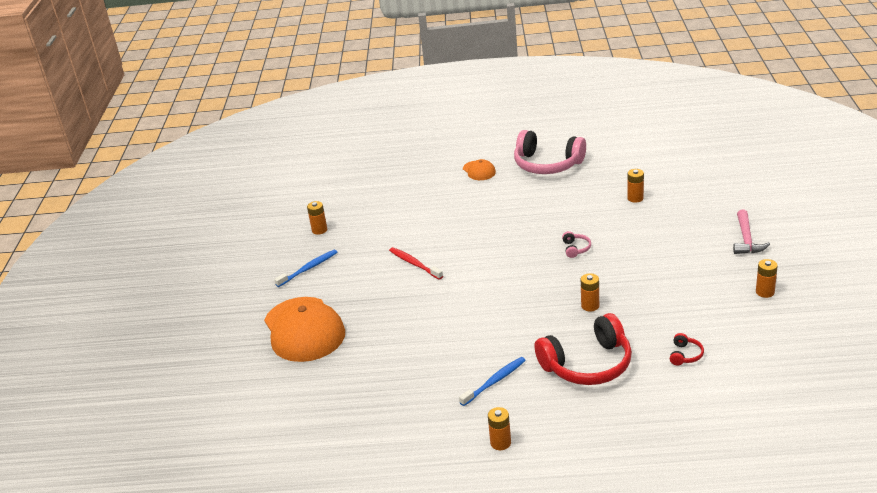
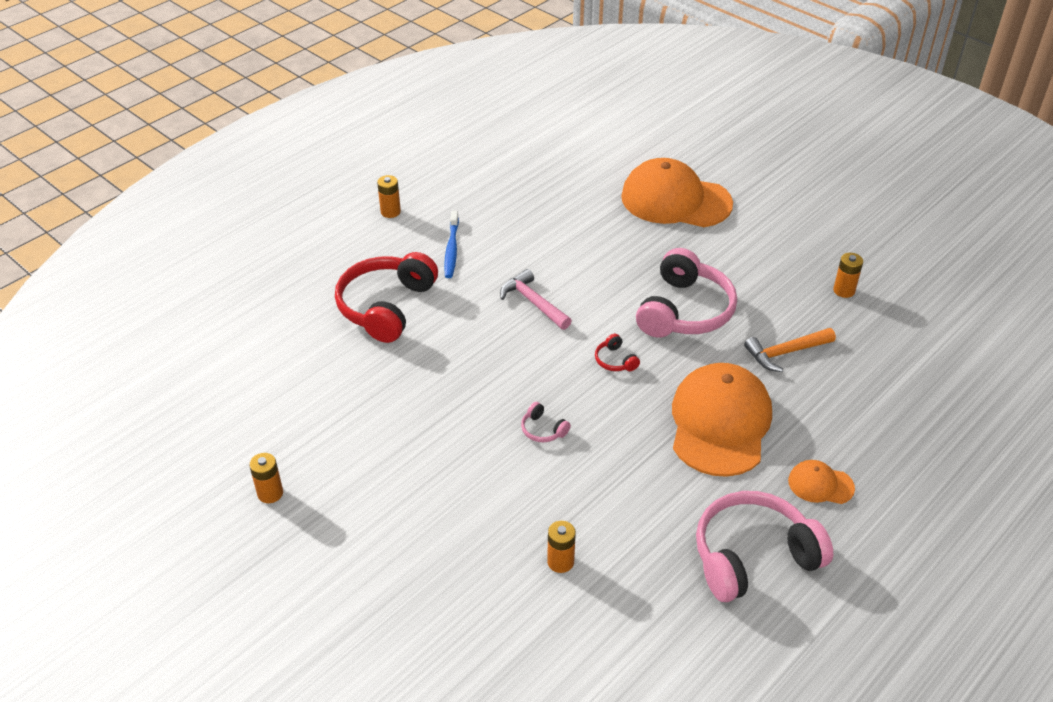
camera: 130 degrees right, 10 degrees up
blue toothbrush [274,249,337,287] -> none
red toothbrush [389,247,443,280] -> pink headphones [636,248,737,338]
orange battery [581,273,599,311] -> none
red headphones [670,333,704,365] -> red headphones moved to [595,334,640,371]
pink hammer [733,210,770,254] -> pink hammer moved to [500,269,572,330]
none -> orange cap [672,363,772,477]
none -> orange hammer [744,328,836,372]

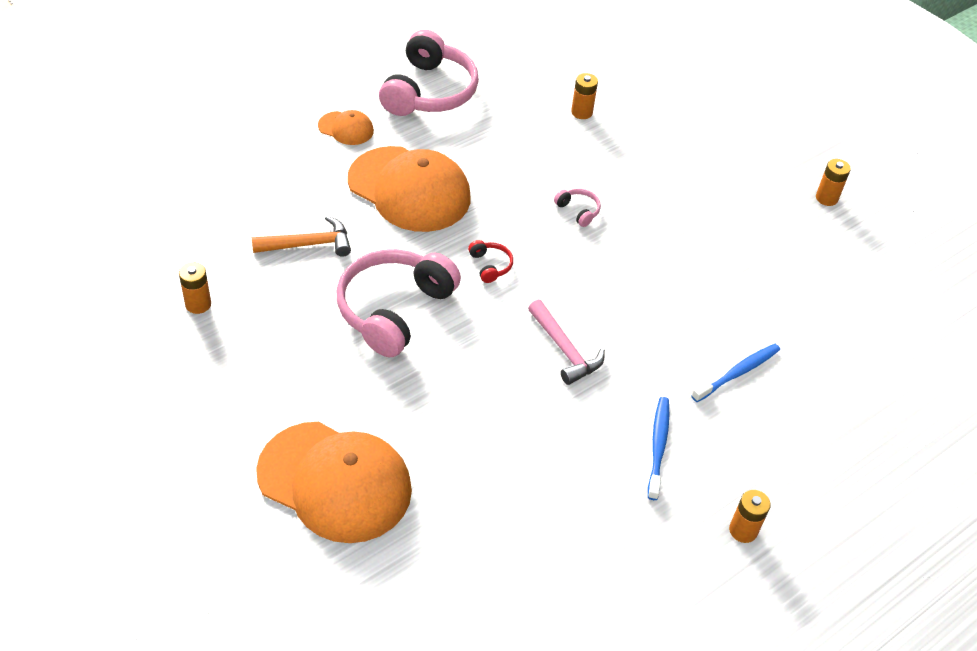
camera: 175 degrees left, 5 degrees up
red headphones [335,252,438,343] -> blue toothbrush [692,344,780,402]
orange cap [672,363,772,477] -> orange cap turned 75 degrees counterclockwise [348,146,470,232]
pink headphones [696,491,833,602] -> pink headphones turned 60 degrees counterclockwise [379,30,479,116]

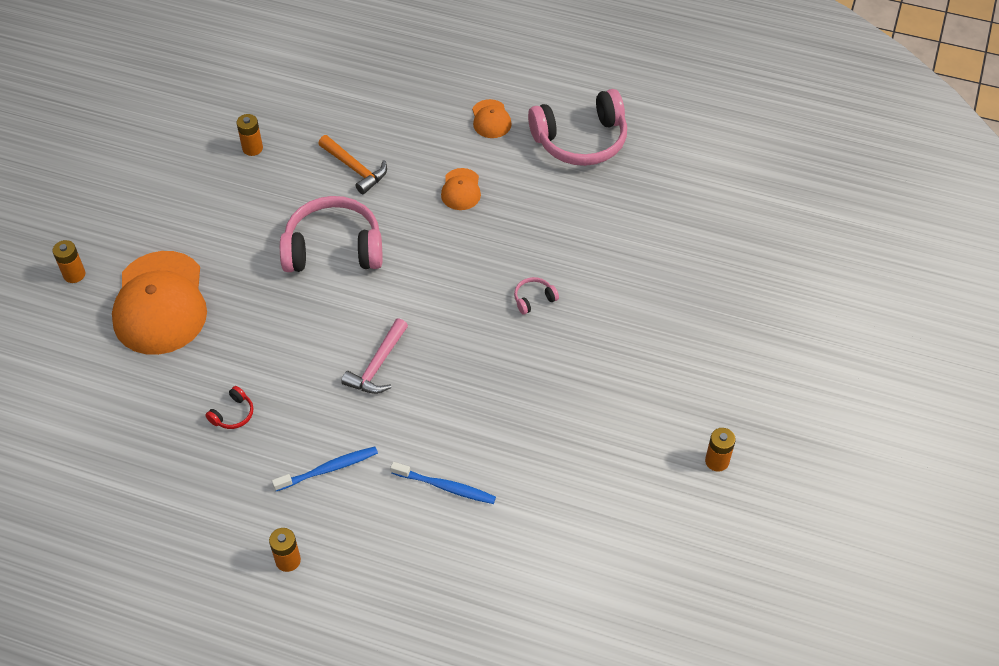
camera: 60 degrees right, 5 degrees up
orange cap [348,146,470,232] -> orange cap [441,168,481,210], size x0.46
red headphones [468,240,513,283] -> red headphones moved to [205,386,253,429]
pink headphones [554,189,601,227] -> pink headphones turned 135 degrees counterclockwise [514,277,559,315]
orange battery [571,73,598,119] -> orange battery moved to [53,240,85,283]

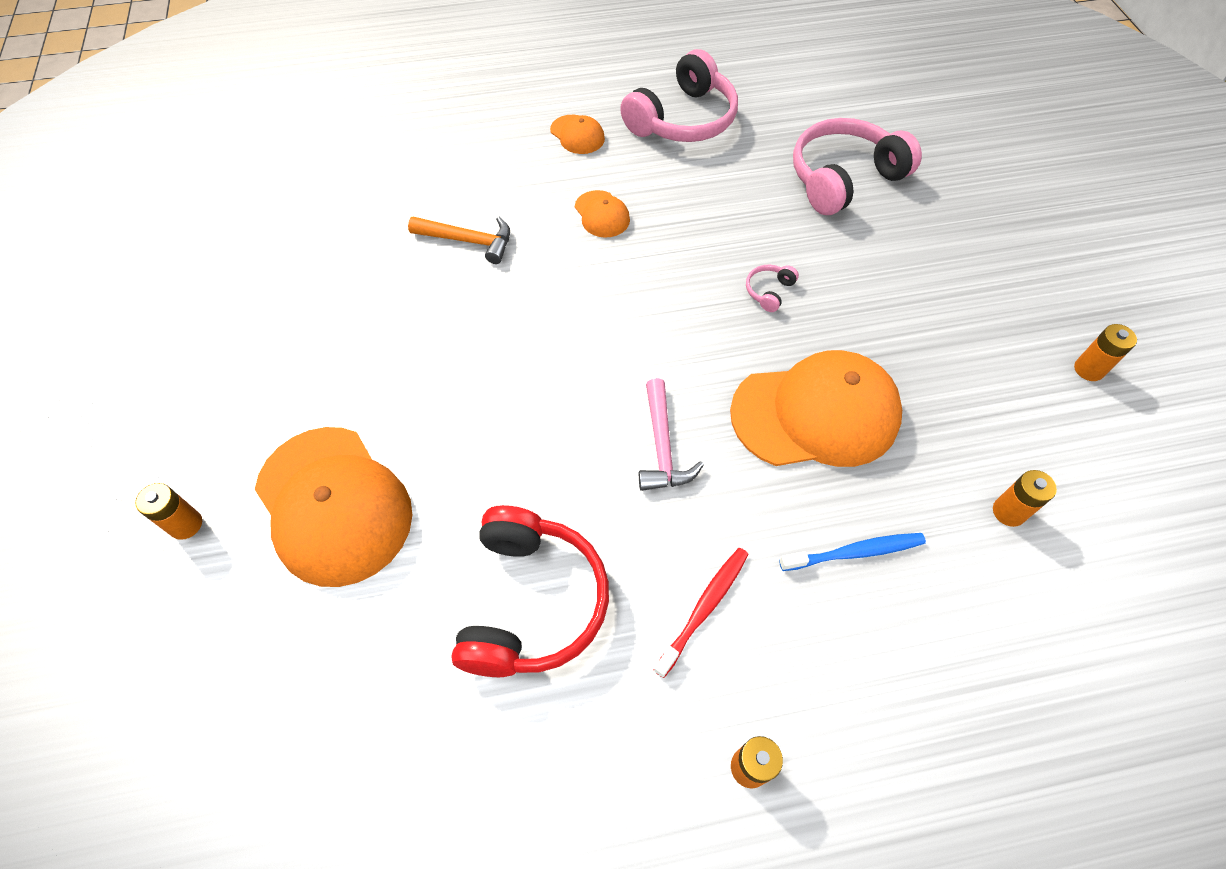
camera: 30 degrees left, 5 degrees up
red headphones [205,386,253,429] -> red headphones [451,505,609,677], size x2.46
orange battery [237,114,263,156] -> orange battery moved to [993,470,1057,527]
blue toothbrush [272,447,378,491] -> red toothbrush [653,548,749,678]
pink headphones [280,196,382,272] -> pink headphones moved to [793,118,922,215]
none -> orange cap [730,350,902,467]

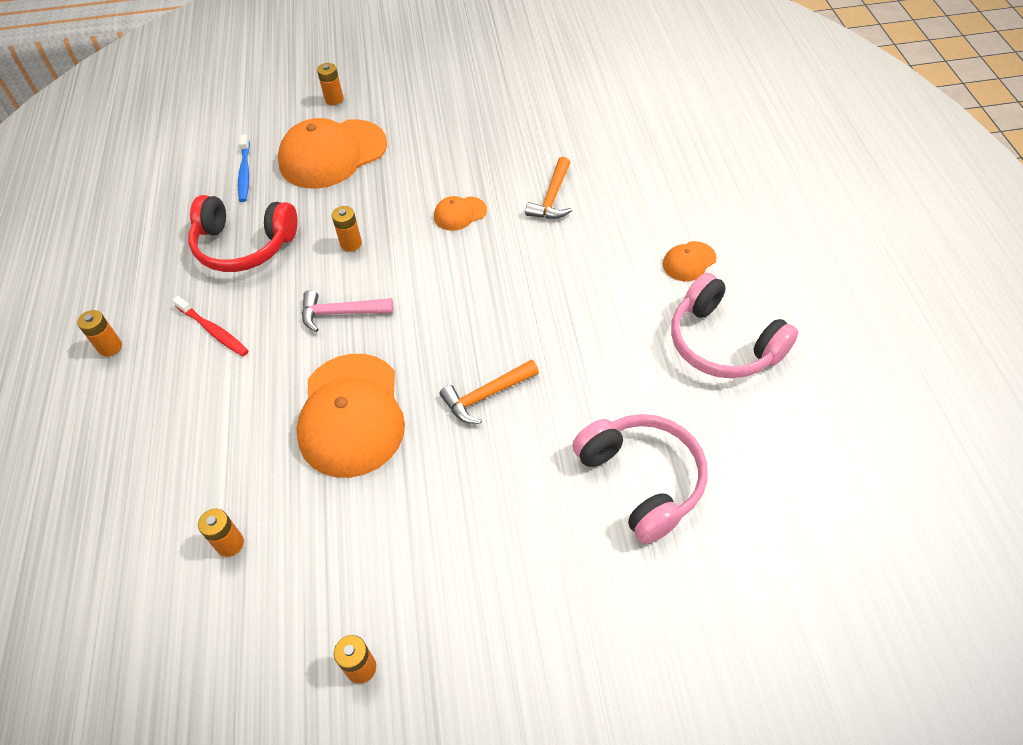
camera: 95 degrees right, 5 degrees down
orange cap [575,190,630,238] -> orange cap moved to [434,196,487,231]
pink headphones [746,265,799,312] -> orange hammer [439,360,539,424]
blue toothbrush [779,533,926,571] -> blue toothbrush moved to [238,134,250,202]
none -> orange battery [332,206,362,252]

